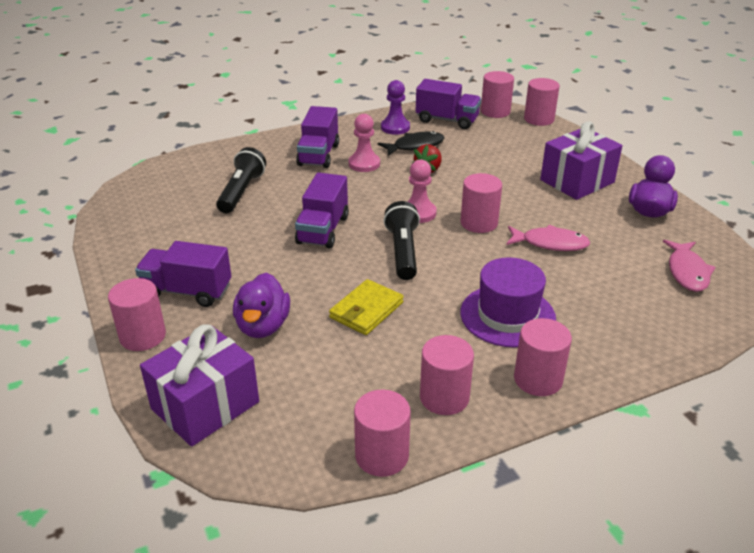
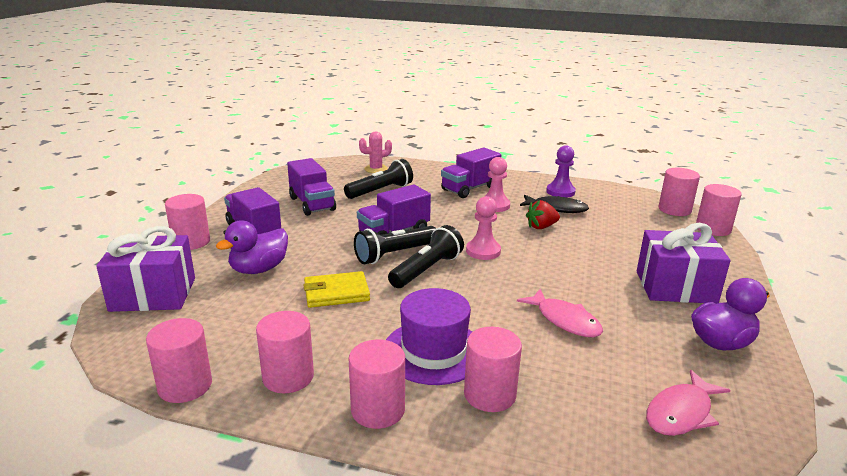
camera: 40 degrees right, 10 degrees down
purple truck [416,79,481,129] -> purple truck moved to [287,158,336,216]
pink cylinder [460,173,502,233] -> pink cylinder moved to [464,327,522,412]
none -> black flashlight [354,226,436,264]
none -> pink cactus [359,132,392,173]

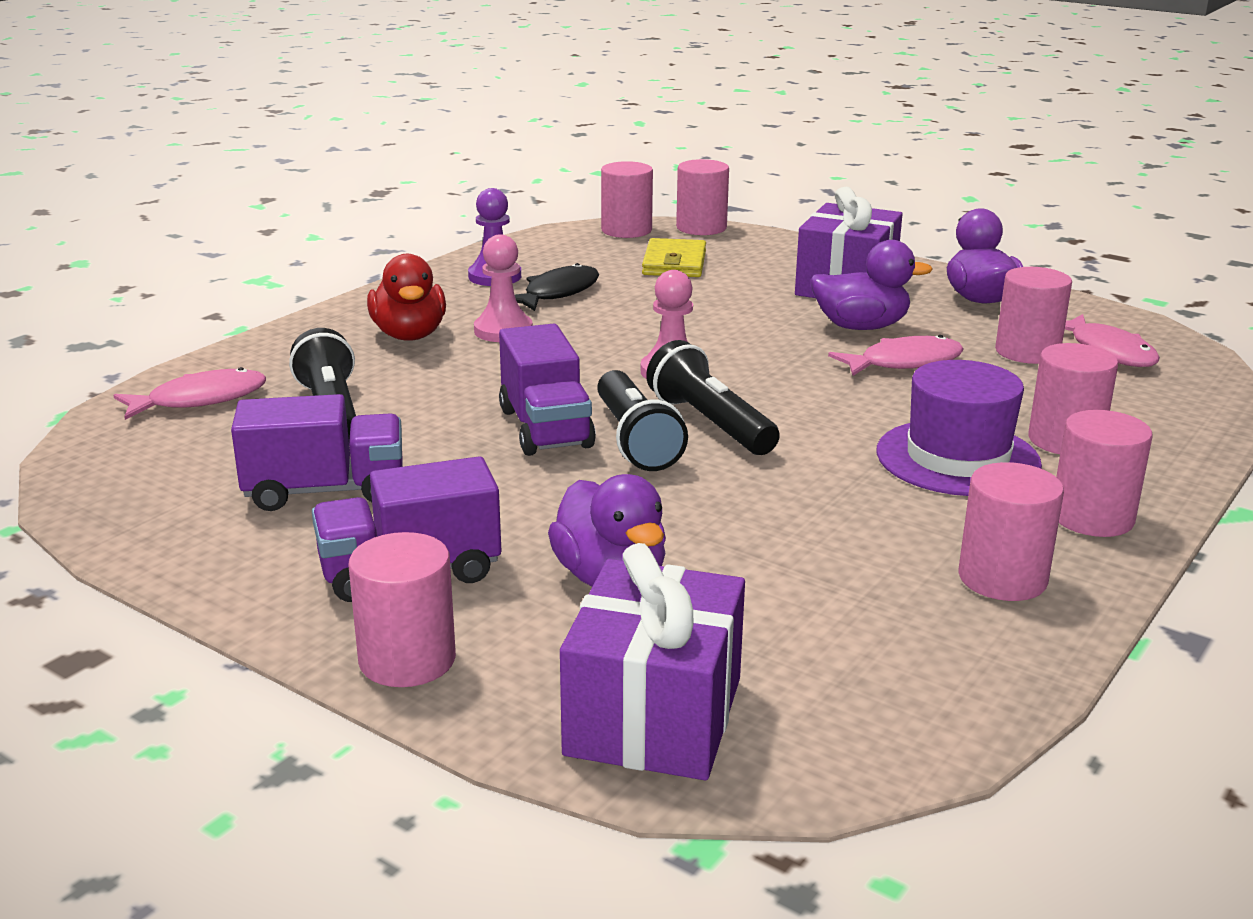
camera: 70 degrees left, 0 degrees up
pink cylinder [146,318,212,403] -> pink cylinder moved to [995,267,1072,364]
yellow wallet [303,271,370,308] -> yellow wallet moved to [642,238,706,277]
pink cactus [359,132,392,173] -> pink fish [114,367,266,420]
purple truck [441,147,501,198] -> red duck [367,254,446,341]
red strawberry [526,200,560,229] -> none
none -> purple duck [810,240,933,330]

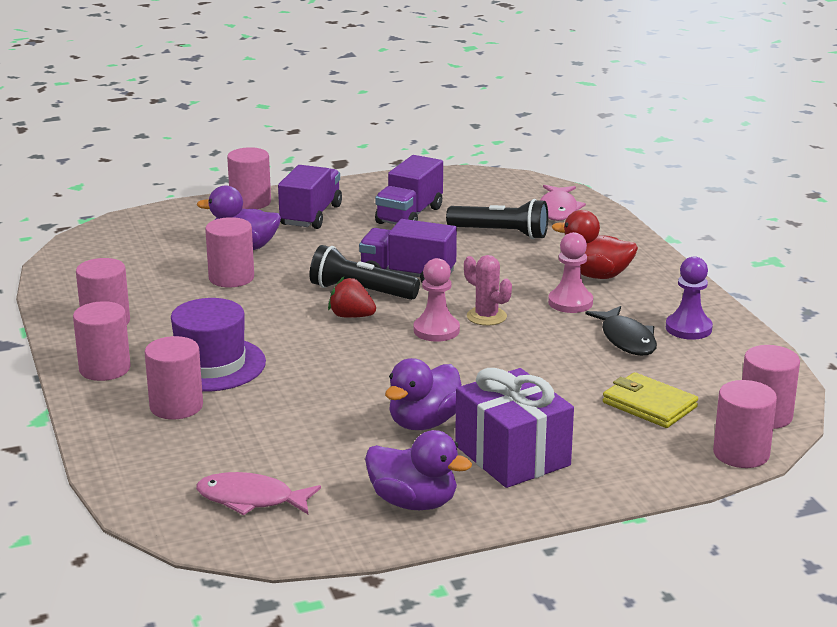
camera: 125 degrees right, 0 degrees up
purple gift [560,543,745,780] -> none
black flashlight [646,340,780,455] -> red strawberry [328,277,376,318]
pink fish [828,335,964,376] -> none
pink cylinder [995,267,1072,364] -> pink cylinder moved to [205,217,254,287]
none -> pink cactus [464,255,512,326]

